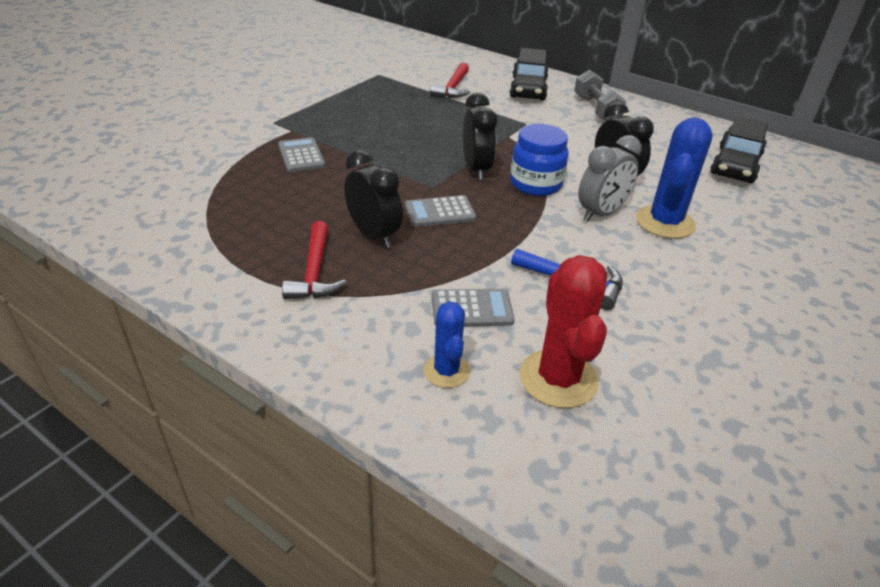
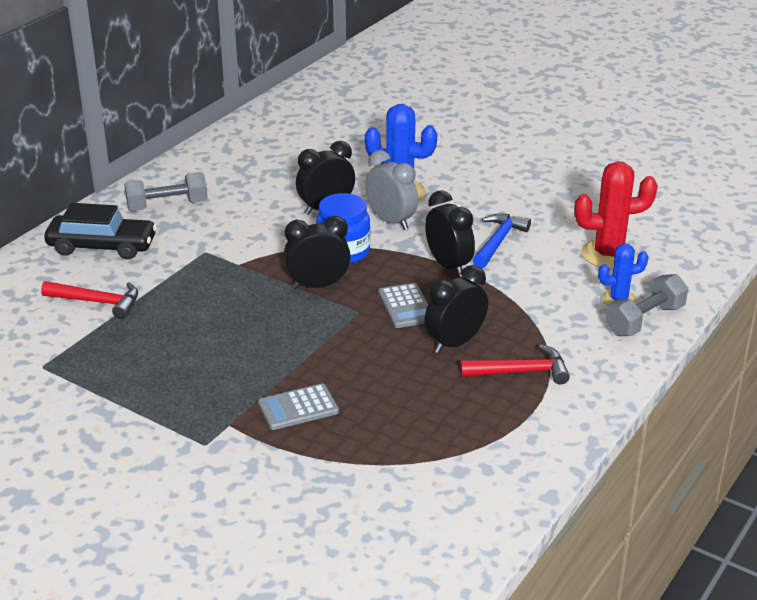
camera: 90 degrees left, 5 degrees down
grey calculator [432,289,514,326] -> none
black car [711,116,768,183] -> none
none -> black clock [425,190,475,277]
none -> grey dumbbell [606,274,688,336]

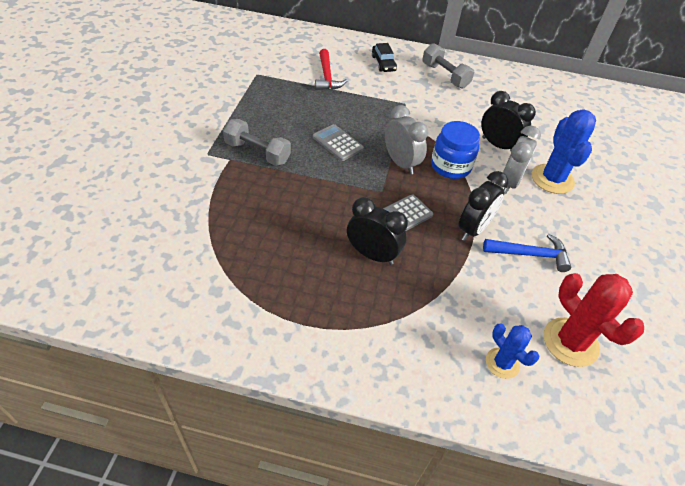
camera: 65 degrees right, 15 degrees up
black car [44,203,157,260] -> black car [372,43,397,72], size x0.59
grey calculator [258,383,339,430] -> grey calculator moved to [313,124,364,161]
black clock [284,216,351,289] -> grey clock [385,105,428,175]
red hammer [460,344,570,384] -> none
grey dumbbell [606,274,688,336] -> grey dumbbell moved to [223,119,291,166]

